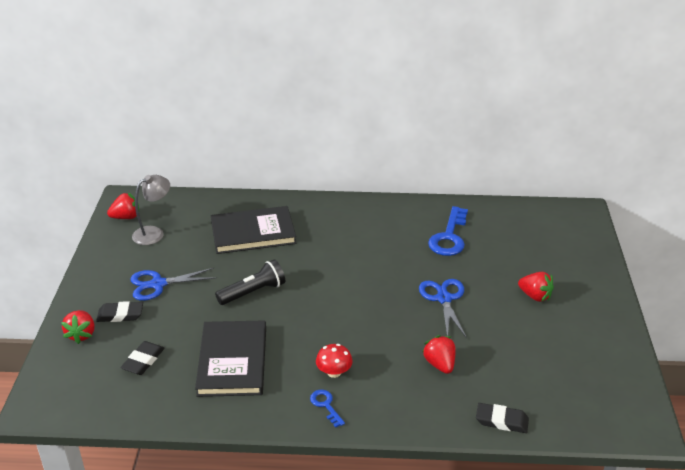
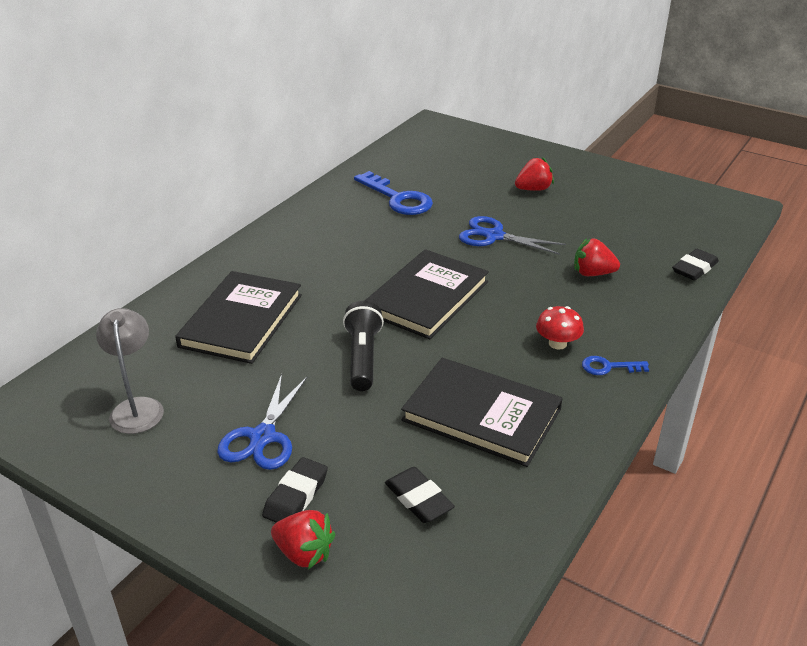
camera: 60 degrees left, 0 degrees up
red strawberry [107,192,139,219] -> none
none -> black book [365,249,489,339]

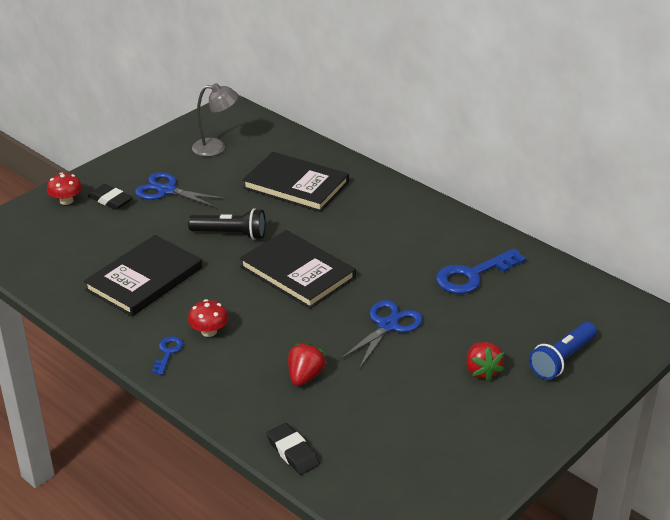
camera: 100 degrees right, 0 degrees up
red strawberry [271,510,335,569] -> red mushroom [47,172,82,205]
black eraser [385,467,455,523] -> none
none -> blue flashlight [529,322,597,380]

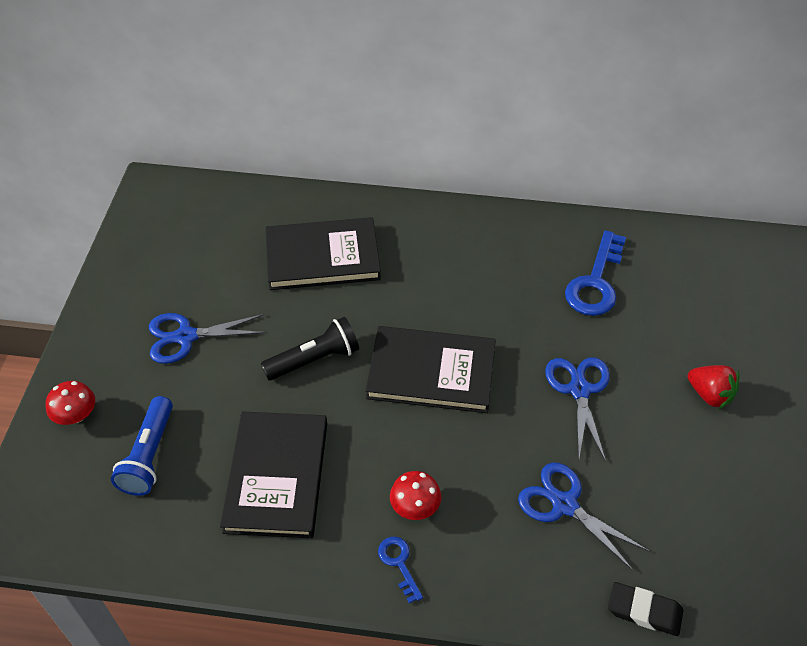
camera: 35 degrees left, 15 degrees up
black eraser [88,184,133,210] -> none
grey lamp [192,83,238,157] -> none
red strawberry [288,342,326,386] -> blue scissors [518,463,650,571]
blue flashlight [529,322,597,380] -> blue flashlight moved to [111,396,173,496]

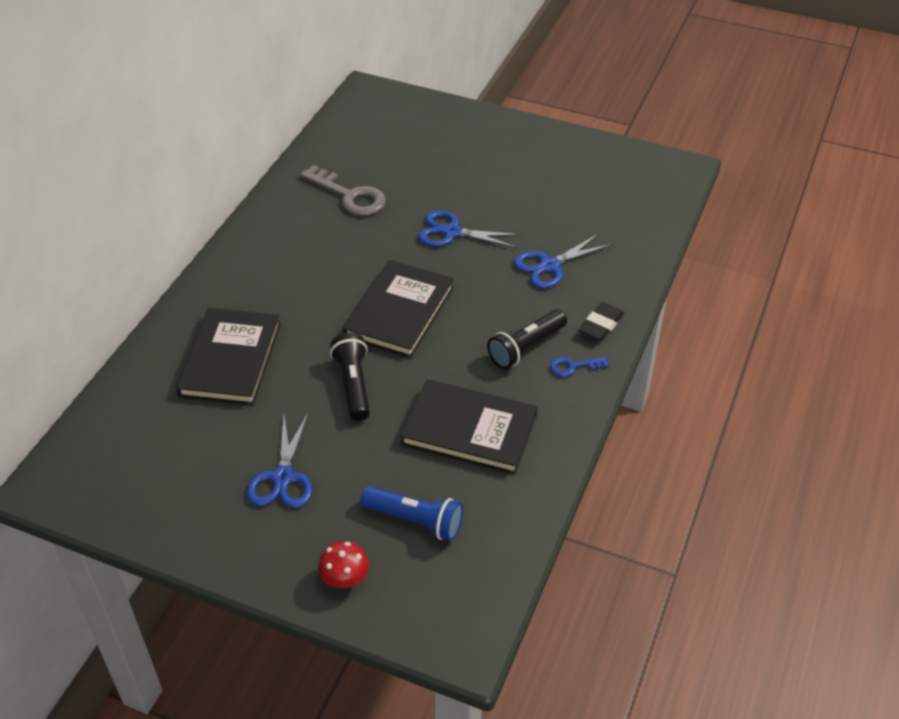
camera: 75 degrees left, 5 degrees down
red mushroom [390,471,441,520] -> black flashlight [487,309,567,369]
blue key [565,230,626,316] -> grey key [300,165,386,216]
black eraser [608,582,683,636] -> black eraser moved to [579,302,624,341]
red strawberry [688,365,739,409] -> none

